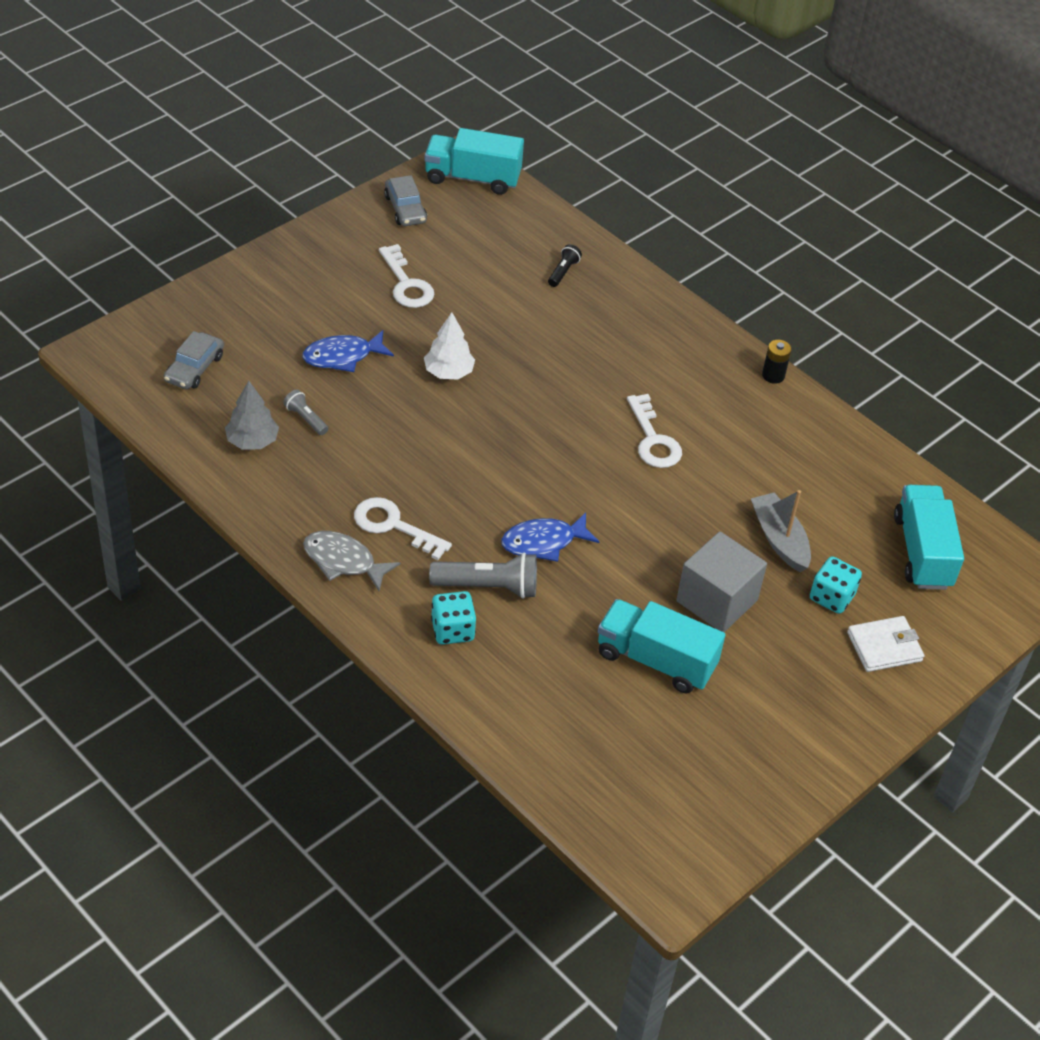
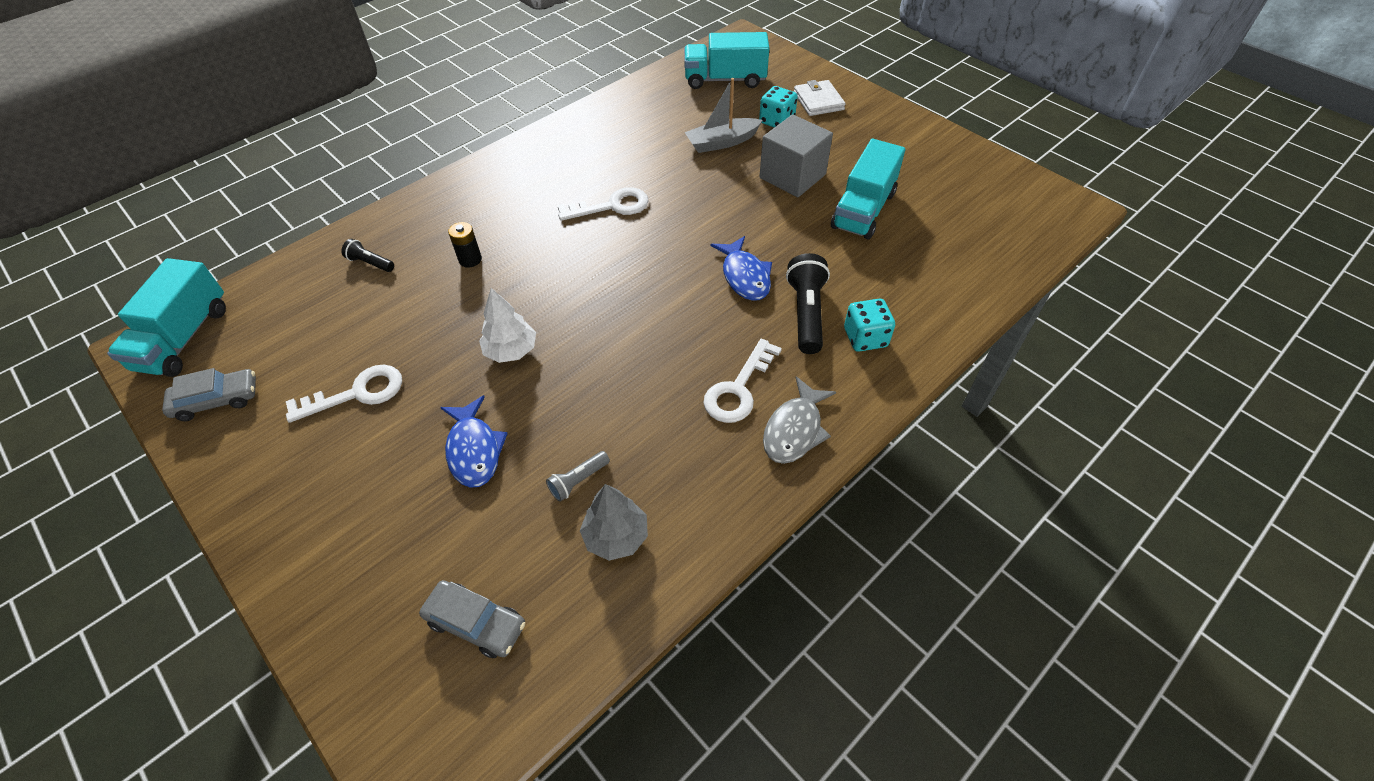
camera: 85 degrees left, 5 degrees up
grey flashlight [429,553,537,599] -> black flashlight [786,253,830,354]
black battery [762,340,791,384] -> black battery moved to [448,222,482,268]

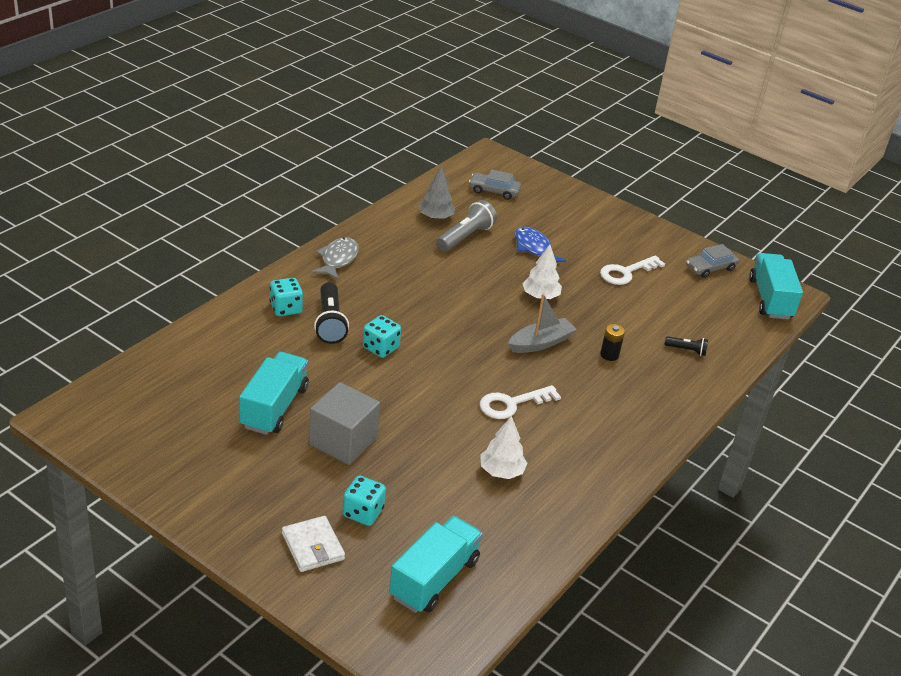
camera: 165 degrees right, 15 degrees down
grey flashlight [546,451,610,501] -> grey flashlight [437,200,497,251], size x1.85
turquoise truck [684,32,769,89] -> turquoise truck turned 45 degrees counterclockwise [389,516,483,613]
grey boat [684,78,763,153] -> grey boat moved to [508,294,577,353]
white key [703,339,782,423] -> none
blue fish [710,236,772,301] -> turquoise dice [363,315,401,358]
none -> white tree [480,416,527,479]

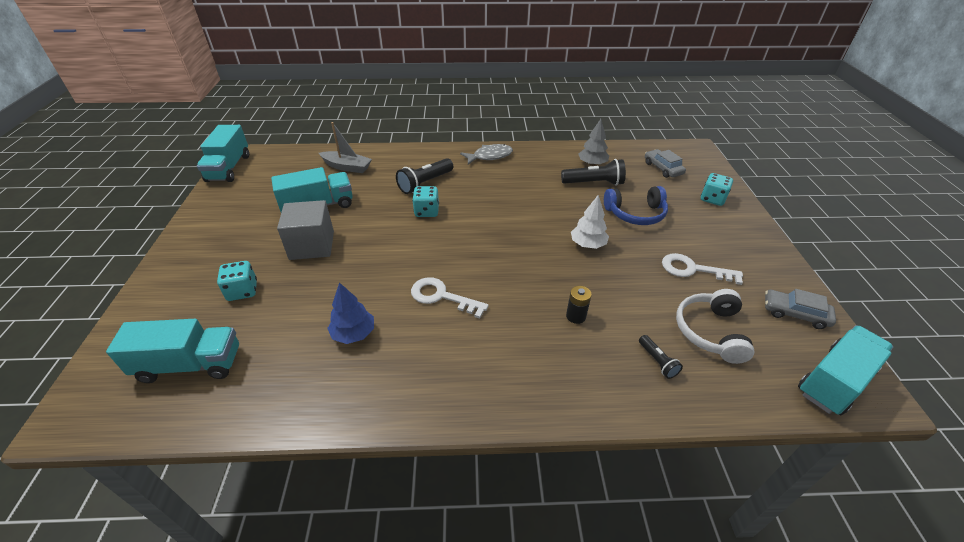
camera: 55 degrees right, 5 degrees up
turquoise dice [269,278,303,316] -> turquoise dice moved to [701,173,733,206]
white wallet [282,516,345,572] -> none
grey flashlight [437,200,497,251] -> black flashlight [561,159,626,186]
white tree [480,416,527,479] -> blue tree [327,282,374,344]
grey boat [508,294,577,353] -> grey boat moved to [319,122,372,173]
blue fish [515,227,566,262] -> blue headphones [604,186,668,225]
none -> turquoise truck [197,125,249,182]
none -> white headphones [676,289,754,364]

